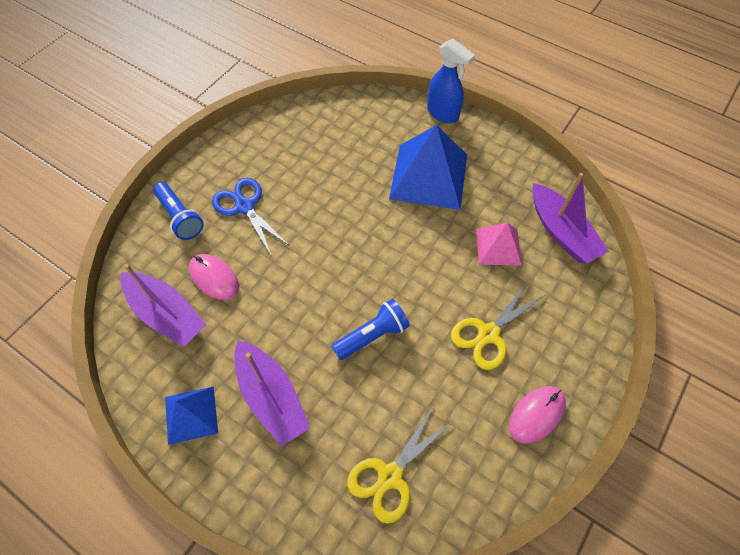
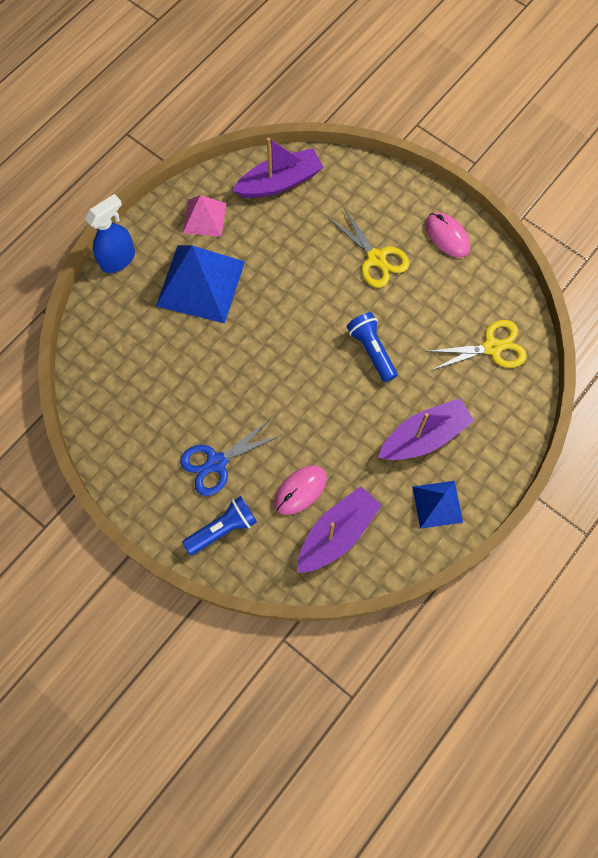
camera: 85 degrees left, 10 degrees up
yellow scissors [347,405,453,524] -> yellow scissors turned 60 degrees counterclockwise [425,320,527,370]
pink pyramid [476,223,522,265] -> pink pyramid moved to [183,195,226,237]

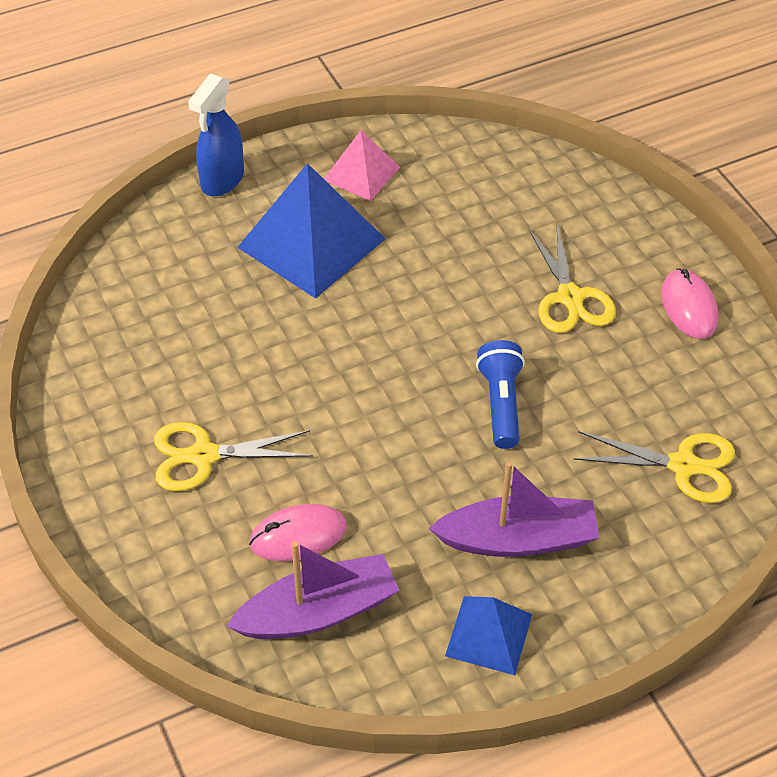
camera: 25 degrees right, 20 degrees down
blue spray bottle [85,194,135,273] -> blue spray bottle turned 135 degrees clockwise [188,74,244,196]
blue scissors [180,418,282,496] -> yellow scissors [154,422,313,491]
blue flashlight [182,496,257,555] -> none
purple boat [232,138,323,198] -> none

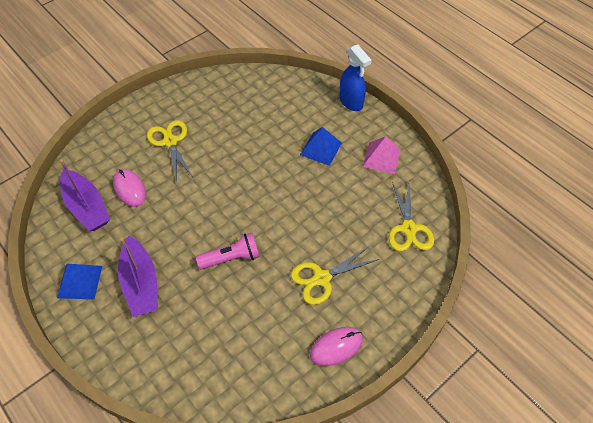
camera: 75 degrees right, 5 degrees up
blue spray bottle [188,74,244,196] -> blue spray bottle turned 135 degrees counterclockwise [339,44,371,111]
blue pyramid [237,163,386,299] -> blue pyramid [300,127,342,166], size x0.56
blue flashlight [476,340,525,449] -> pink flashlight [196,233,260,269]
yellow scissors [574,431,735,503] -> yellow scissors moved to [389,182,434,251]

